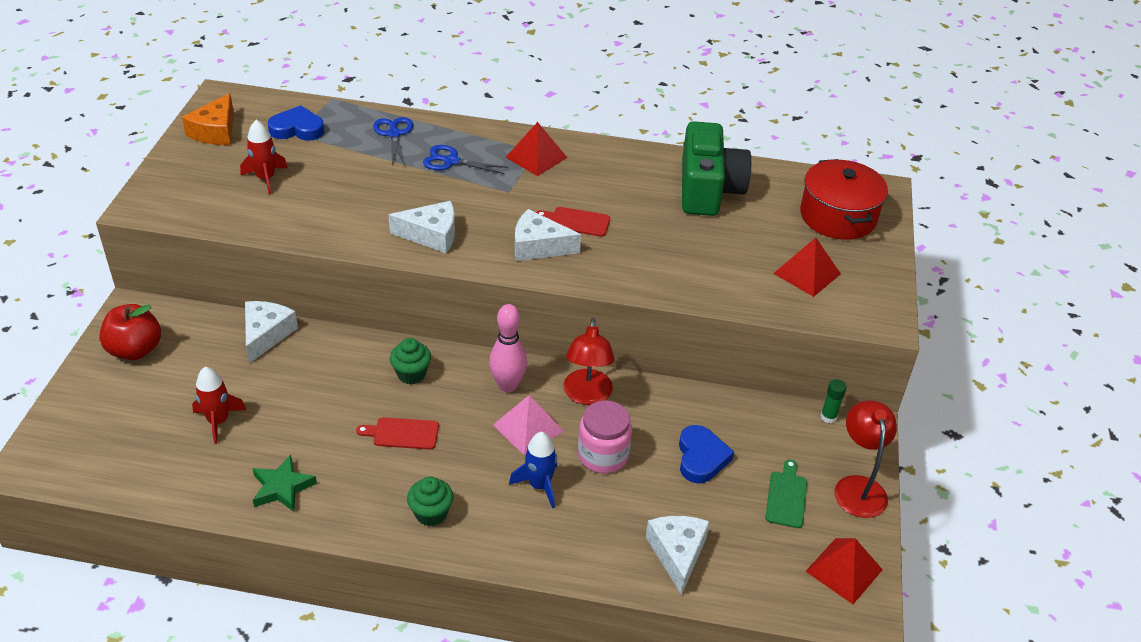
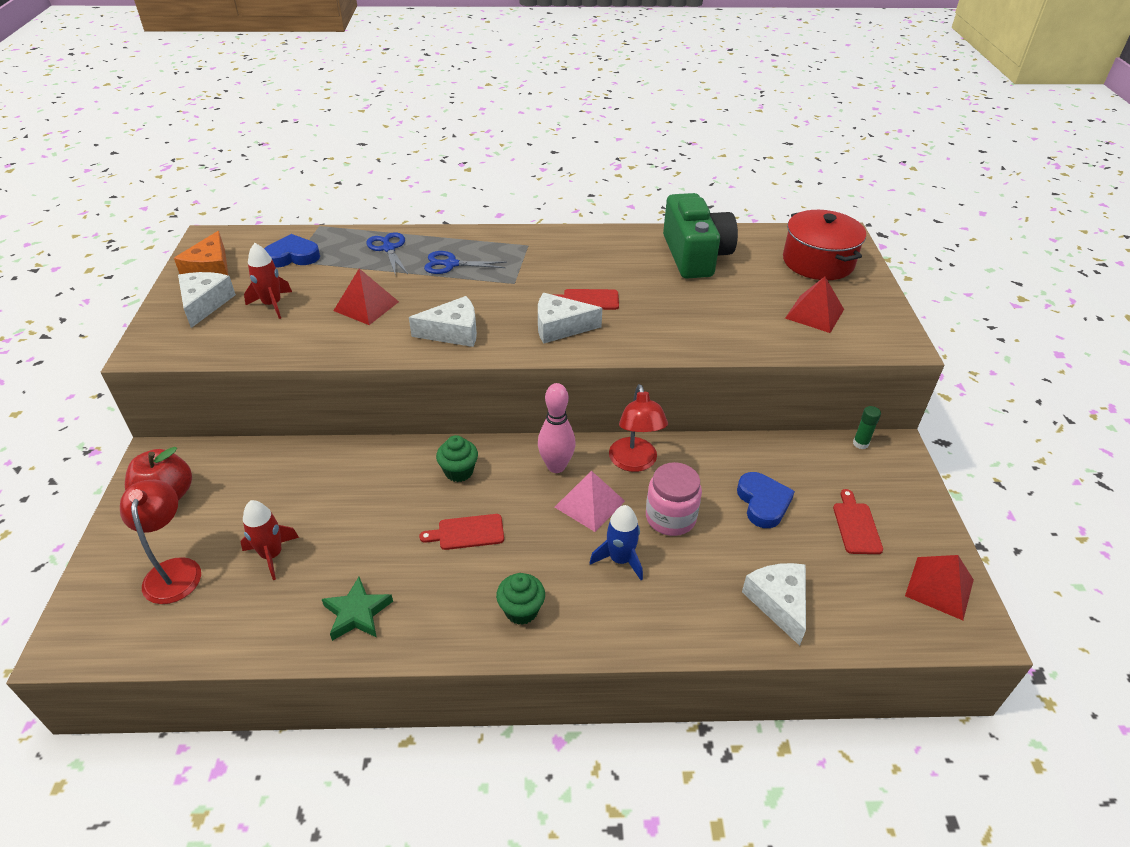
camera: 10 degrees left, 0 degrees up
white cheese [245,301,298,364] -> white cheese moved to [178,272,236,328]
red pyramid [505,122,568,176] -> red pyramid moved to [333,269,399,325]
green cutting board [765,459,807,528] -> red cutting board [833,489,883,554]
red lamp [834,400,897,518] -> red lamp moved to [120,480,201,604]

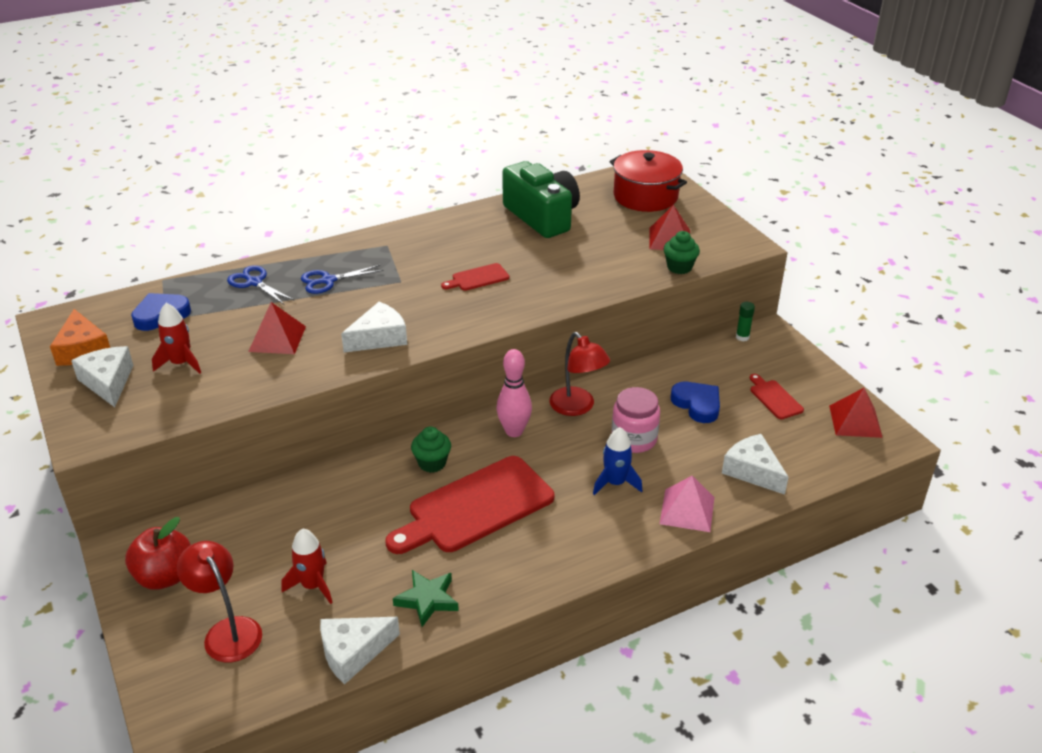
camera: 25 degrees left, 5 degrees down
red cutting board [419,514,504,550] -> red cutting board [385,456,554,554], size x2.23
green cupcake [496,573,545,625] -> green cupcake moved to [664,231,700,274]
white cheese [538,293,602,344] -> white cheese moved to [320,617,400,684]
pink pyramid [555,471,625,532] -> pink pyramid moved to [660,476,714,532]

